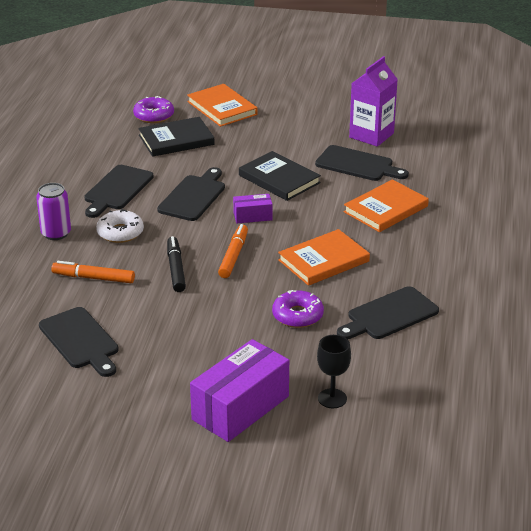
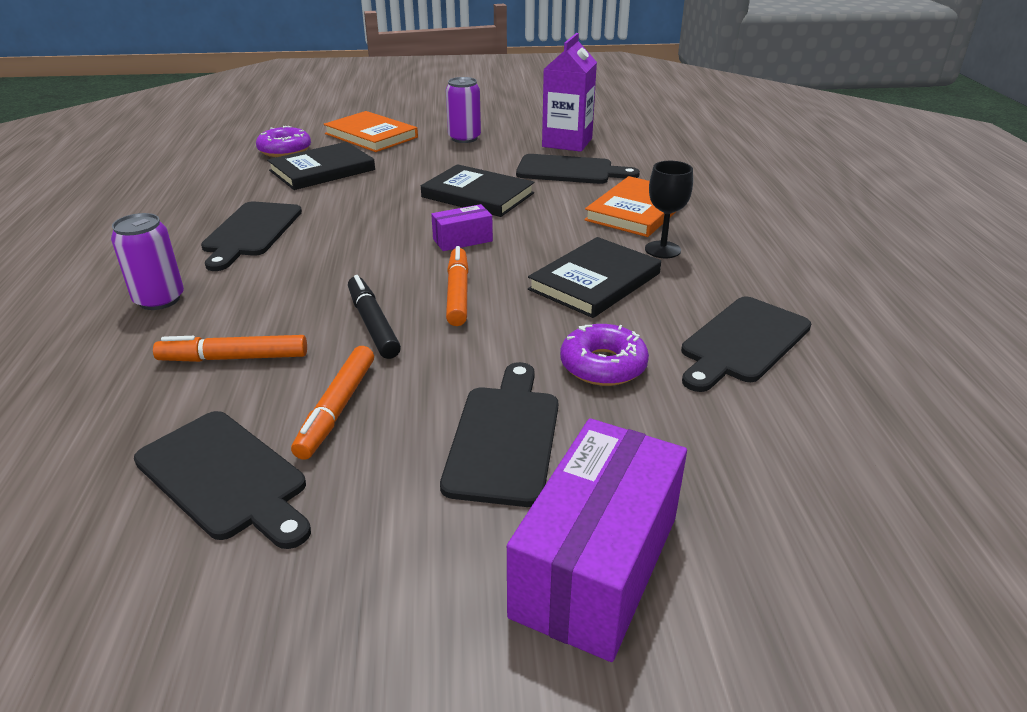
camera: 15 degrees left, 0 degrees up
white donut [96,209,144,243] -> none
black cutting board [157,167,225,221] -> black cutting board moved to [440,362,558,507]
orange book [278,229,370,286] -> black book [528,237,661,318]
black goblet [317,335,351,408] -> black goblet moved to [645,161,693,258]
none -> orange marker [291,346,374,460]
none -> purple can [446,77,481,143]

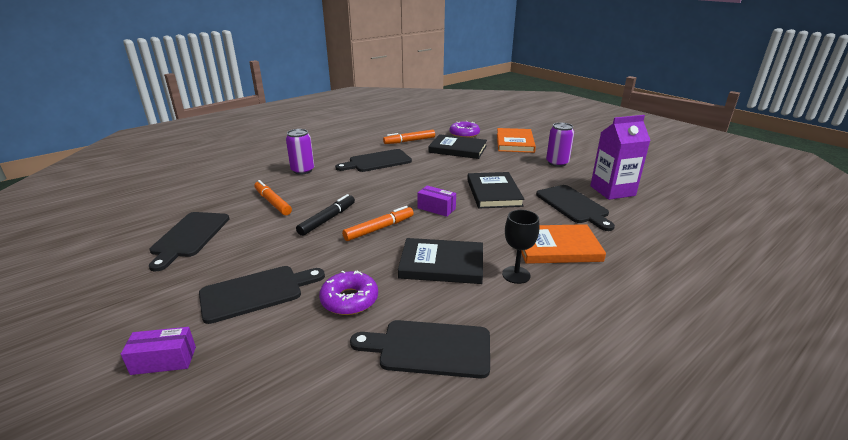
camera: 55 degrees right, 5 degrees down
orange marker [291,346,374,460] -> orange marker moved to [383,130,435,144]
purple box [507,418,687,662] -> purple box [121,327,196,375], size x0.49

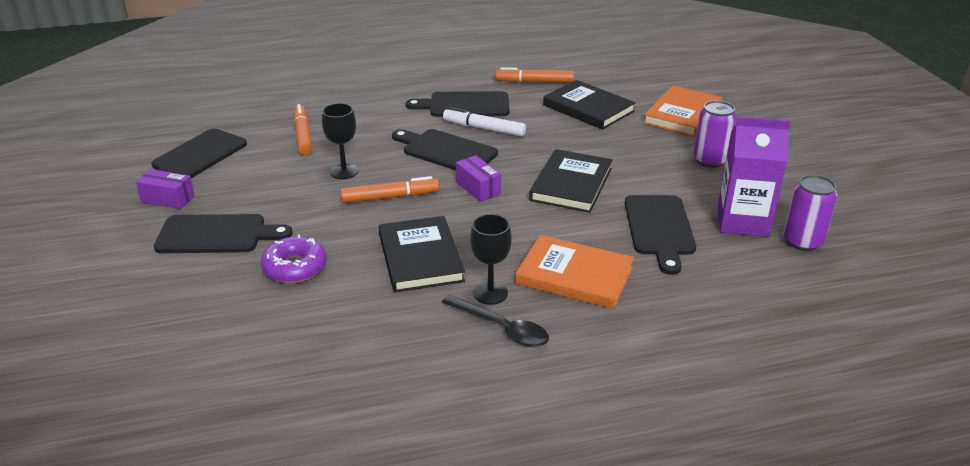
camera: 25 degrees right, 5 degrees up
purple box [121,327,196,375] -> purple box moved to [136,169,195,209]
purple can [286,129,314,175] -> purple can moved to [783,175,837,251]
black marker [296,194,355,236] -> black goblet [322,103,359,179]
black cutting board [350,320,490,379] -> black cutting board moved to [392,129,498,170]
black book [398,238,483,284] -> black book turned 45 degrees clockwise [379,216,465,293]
purple donut [449,121,480,138] -> none
none -> black spoon [442,295,549,347]
none -> white marker [443,107,526,136]

